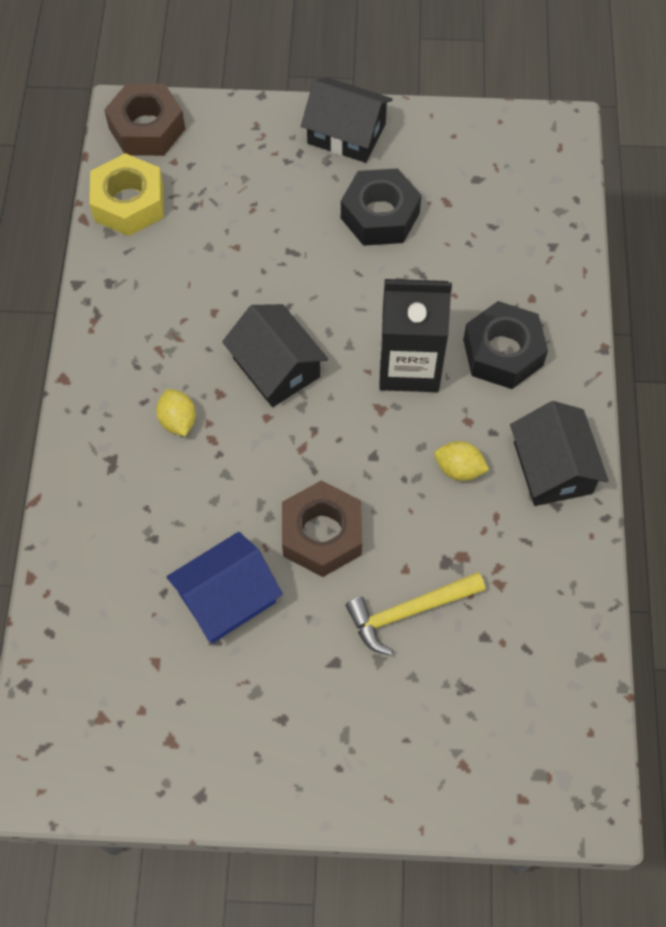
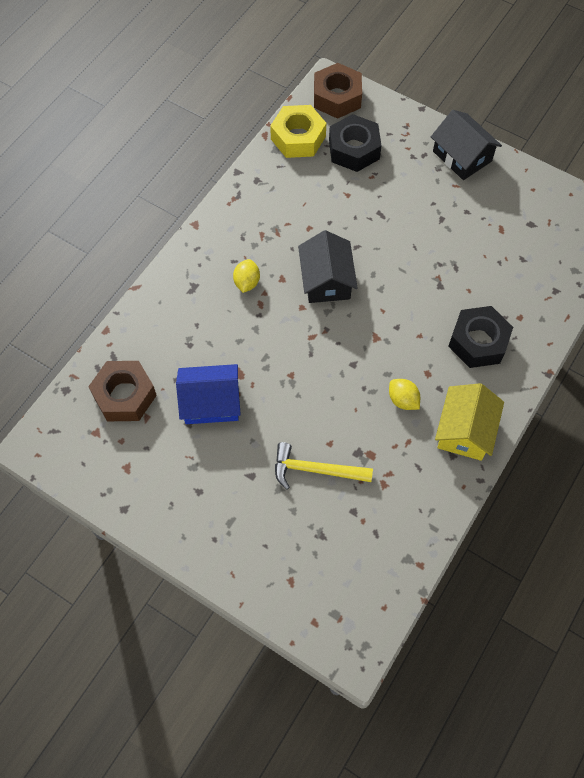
camera: 30 degrees right, 0 degrees up
brown nut [282,480,362,577] -> brown nut moved to [88,361,157,421]
black nut [341,168,422,246] -> black nut moved to [329,114,382,172]
black carton [379,279,452,392] -> none
black house [510,401,609,506] -> yellow house [435,383,504,461]

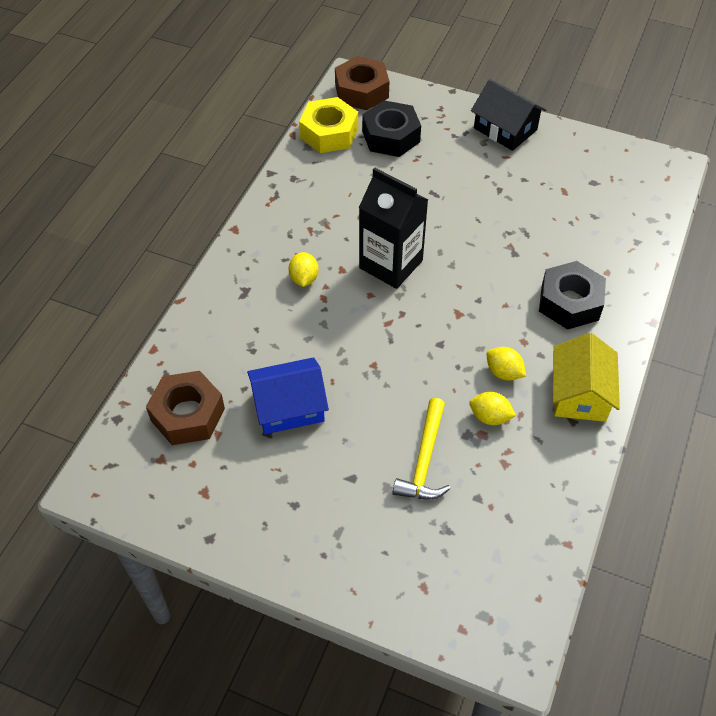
camera: 10 degrees left, 10 degrees down
yellow hammer [275,442,373,490] -> yellow hammer turned 75 degrees counterclockwise [392,398,450,499]
black house [298,230,358,303] -> black carton [359,168,428,289]
none -> yellow lemon [469,392,516,425]

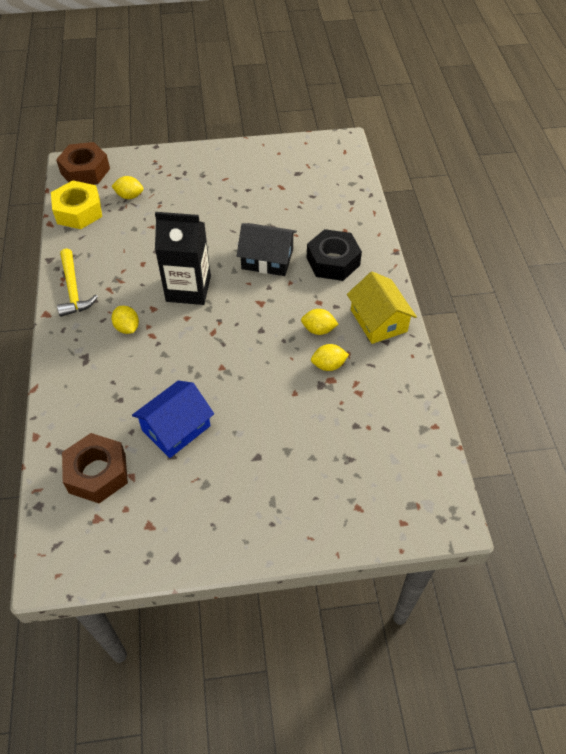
camera: 30 degrees left, 0 degrees up
black nut [362,100,421,157] -> yellow lemon [112,176,143,199]
yellow hammer [392,398,450,499] -> yellow hammer moved to [57,248,98,317]
black house [471,79,546,151] -> black house moved to [237,223,297,276]

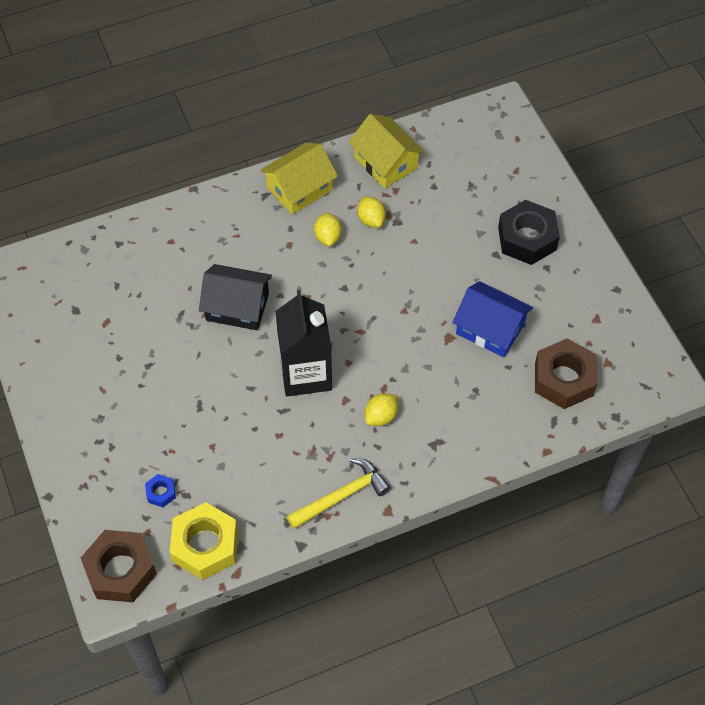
camera: 105 degrees left, 5 degrees up
yellow lemon [112,176,143,199] -> blue nut [145,474,176,507]
black house [237,223,297,276] -> black house turned 75 degrees counterclockwise [199,264,272,330]
black nut [307,229,362,281] -> black nut moved to [498,200,560,265]
none -> yellow house [349,114,425,188]

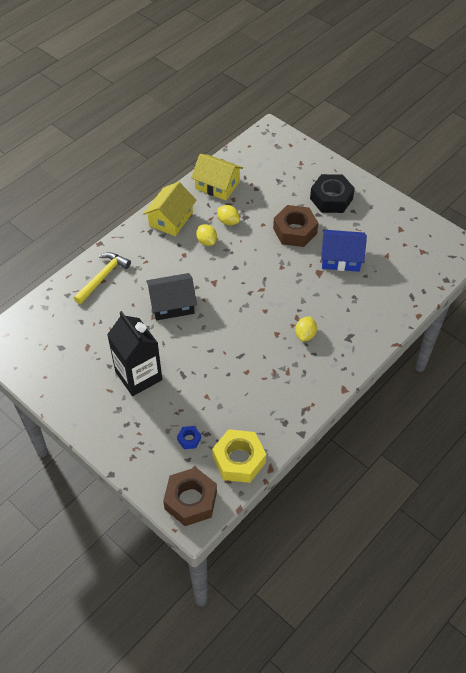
camera: 25 degrees left, 5 degrees down
black carton [275,290,332,396] -> black carton moved to [107,311,162,396]
yellow hammer [286,458,391,529] -> yellow hammer moved to [74,252,131,304]
brown nut [535,338,598,409] -> brown nut moved to [273,205,318,247]

